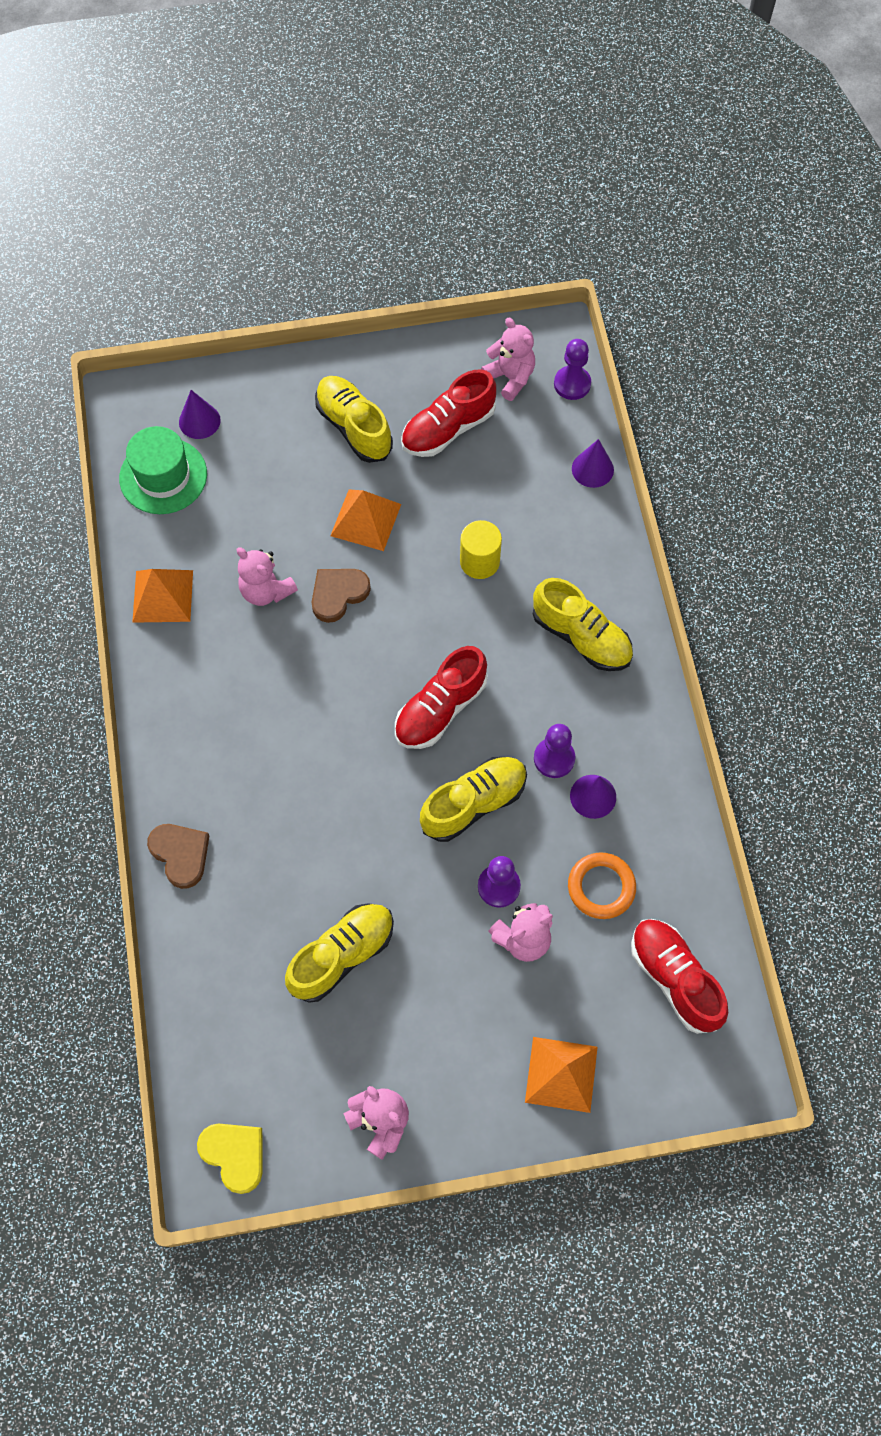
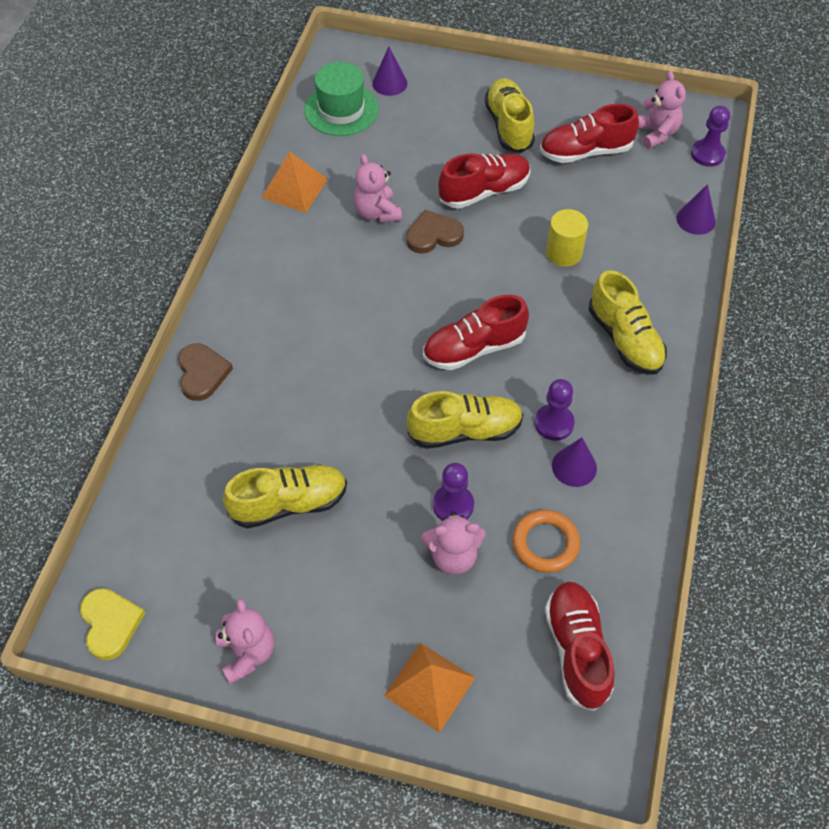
camera: 25 degrees right, 10 degrees down
orange pyramid [330,489,401,551] -> red shoe [438,153,531,209]

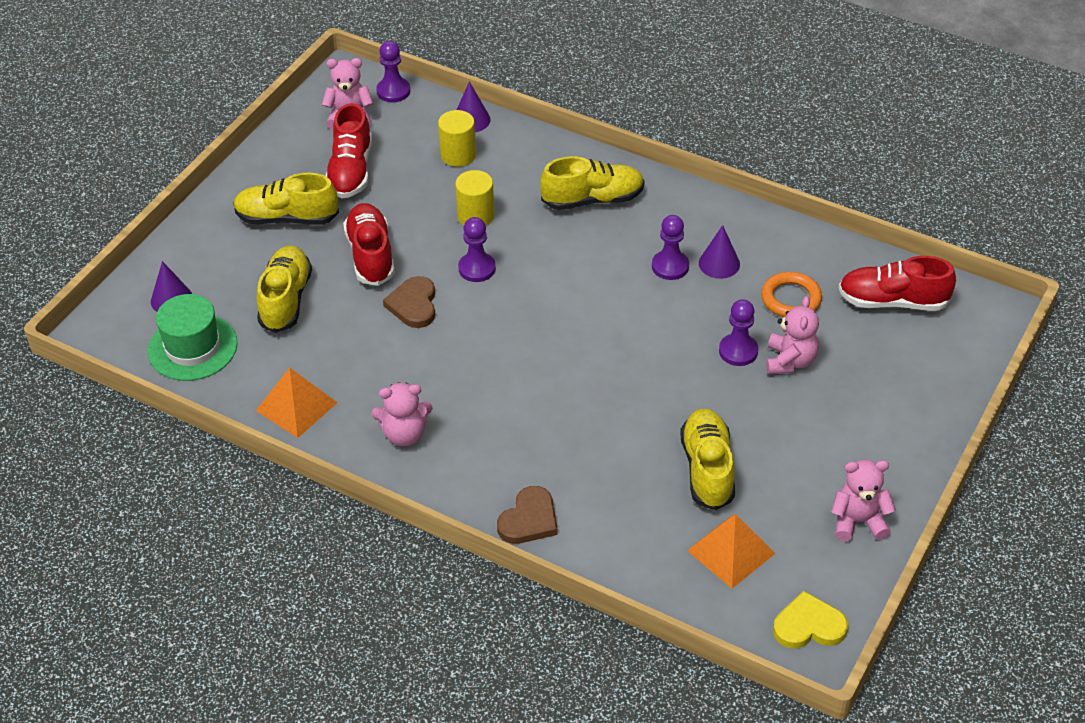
camera: 75 degrees left, 10 degrees down
brown heart [178,343,233,401] -> brown heart turned 120 degrees clockwise [497,486,558,544]
pink teddy bear [353,154,402,223] -> pink teddy bear moved to [372,382,433,446]
orange pyramid [384,643,475,733] -> orange pyramid moved to [687,514,775,588]
yellow shoe [407,391,523,449] -> yellow shoe moved to [257,245,312,333]
red shoe [423,294,529,370] -> none
none -> yellow cylinder [438,110,476,167]
none -> purple pawn [458,217,496,282]

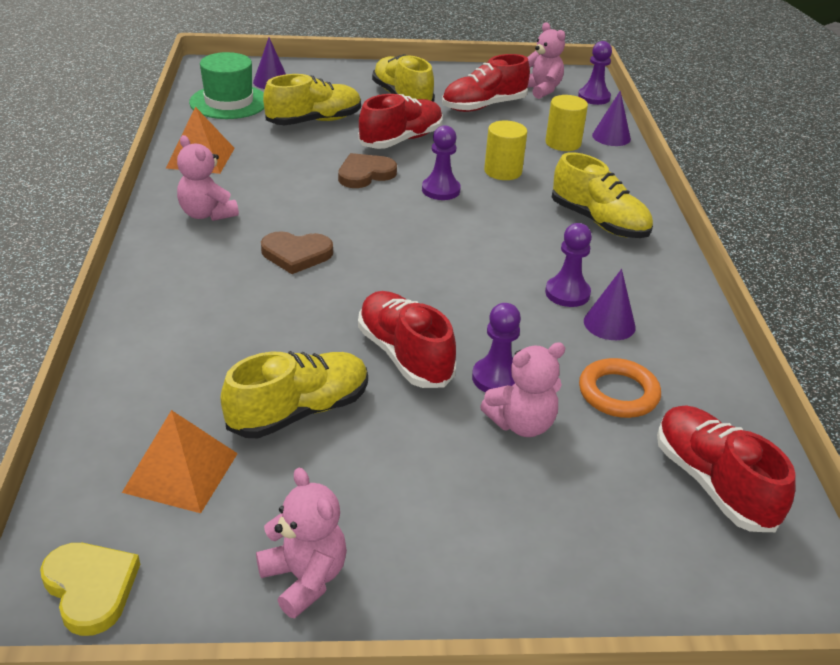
camera: 55 degrees right, 10 degrees down
brown heart [497,486,558,544] -> brown heart moved to [261,231,333,274]
none -> red shoe [358,291,456,388]

